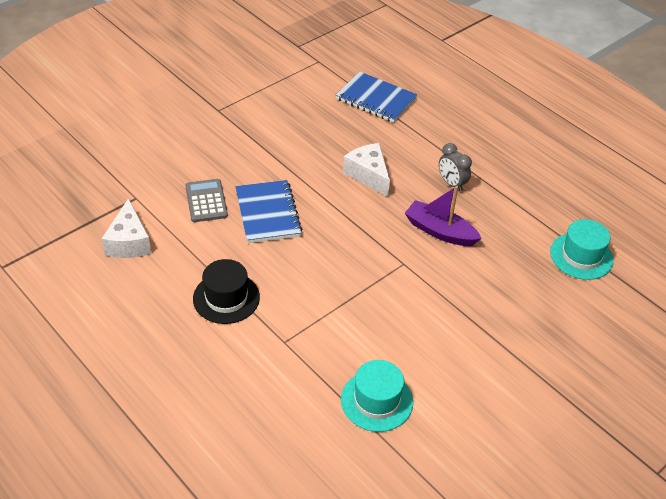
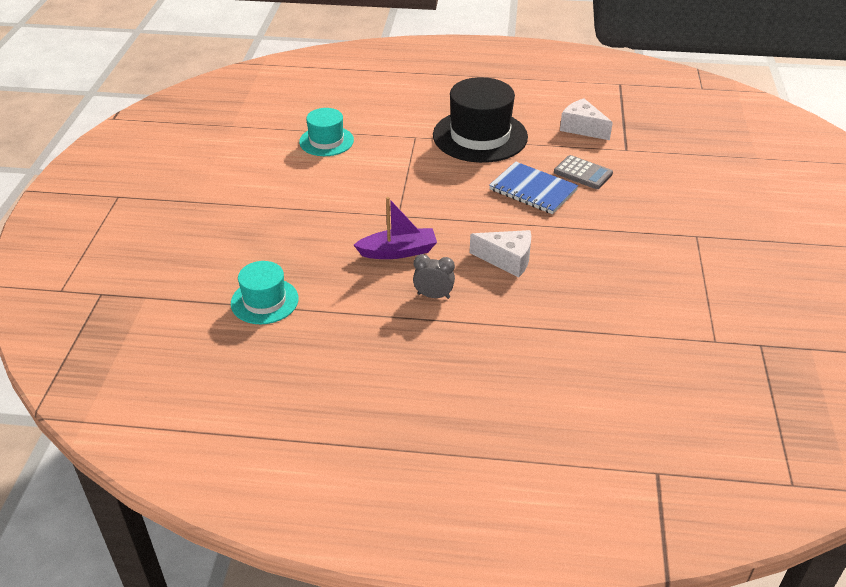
camera: 140 degrees right, 5 degrees down
black hat [193,259,260,324] -> black hat [433,77,528,163], size x1.76
blue notebook [336,71,417,123] -> none

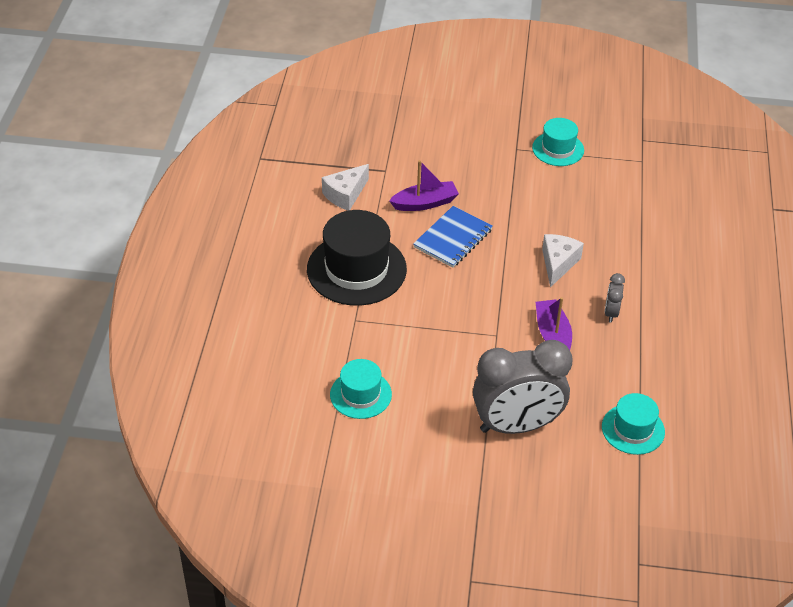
camera: 90 degrees left, 5 degrees up
grey calculator [554,155,613,189] -> purple boat [389,160,459,211]
none -> grey clock [473,340,573,434]
none -> turquoise hat [532,118,584,166]

